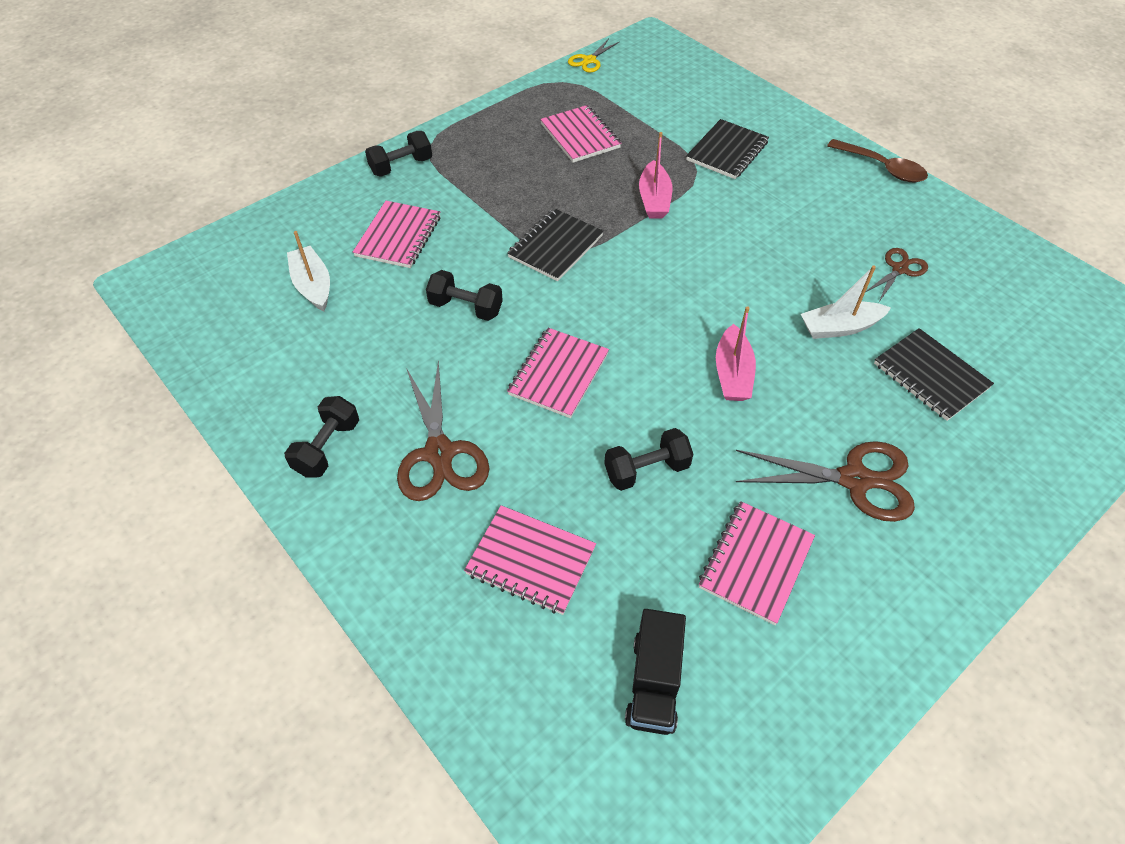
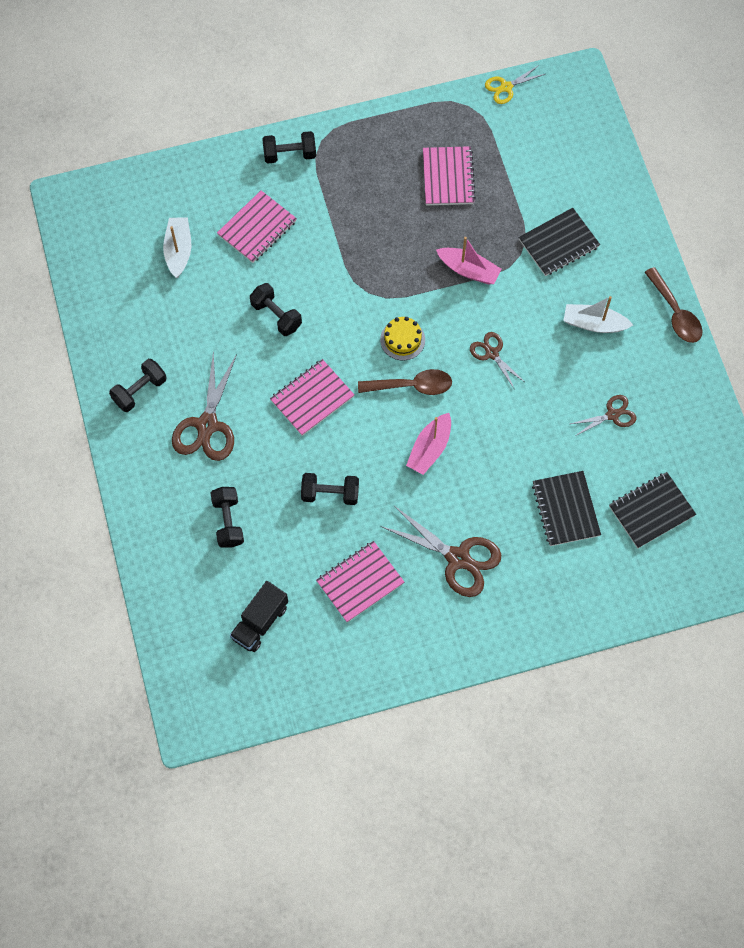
camera: 25 degrees right, 15 degrees up
pink notebook [464,505,596,615] -> black dumbbell [211,487,244,548]
black notebook [507,208,604,281] -> black notebook moved to [609,472,696,548]
pink boat [639,132,672,219] -> pink boat turned 90 degrees counterclockwise [436,237,502,284]
white boat [801,266,891,339] -> white boat moved to [563,296,633,333]
none -> brown spoon [358,369,452,395]
none -> yellow cake [380,317,425,361]
none -> brown scissors [470,332,526,390]

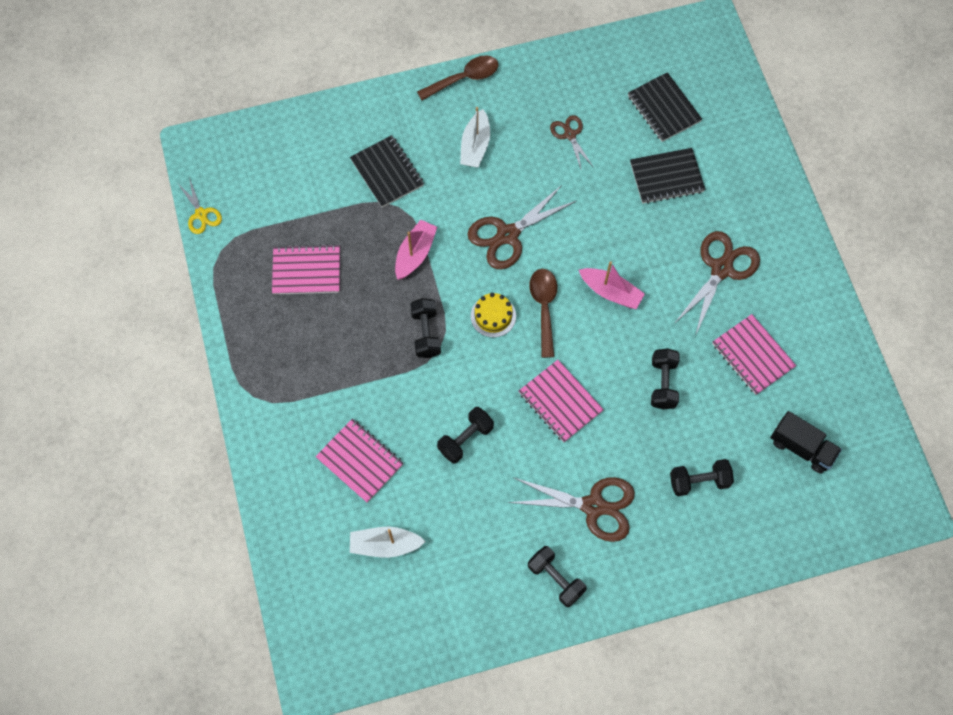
camera: 90 degrees left, 0 degrees up
black dumbbell [262,131,316,163] -> black dumbbell moved to [410,298,441,358]
brown scissors [470,332,526,390] -> brown scissors [468,185,576,269], size x1.76

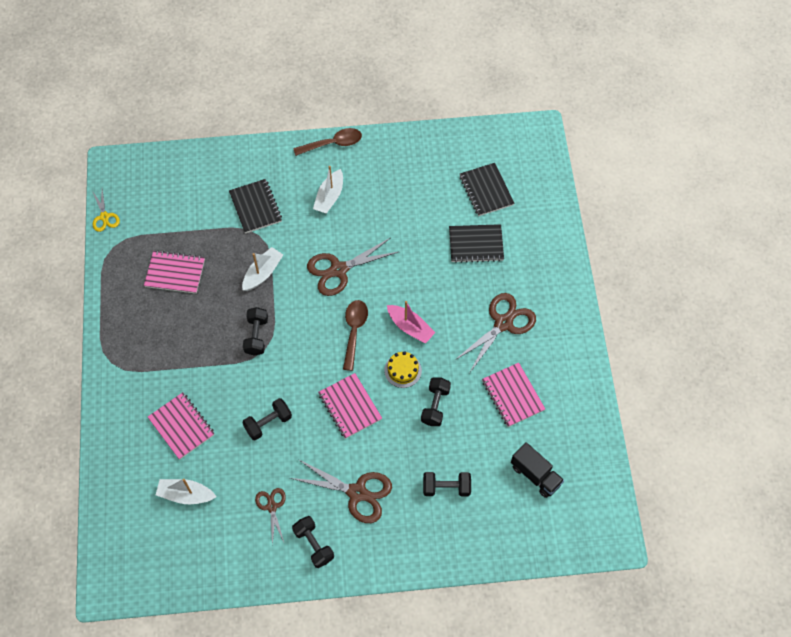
camera: 10 degrees right, 5 degrees down
pink boat [395,220,437,280] -> white boat [242,247,283,291]
yellow cake [471,293,516,337] -> yellow cake moved to [384,351,422,388]
brown scissors [550,115,594,171] -> brown scissors moved to [255,488,286,545]

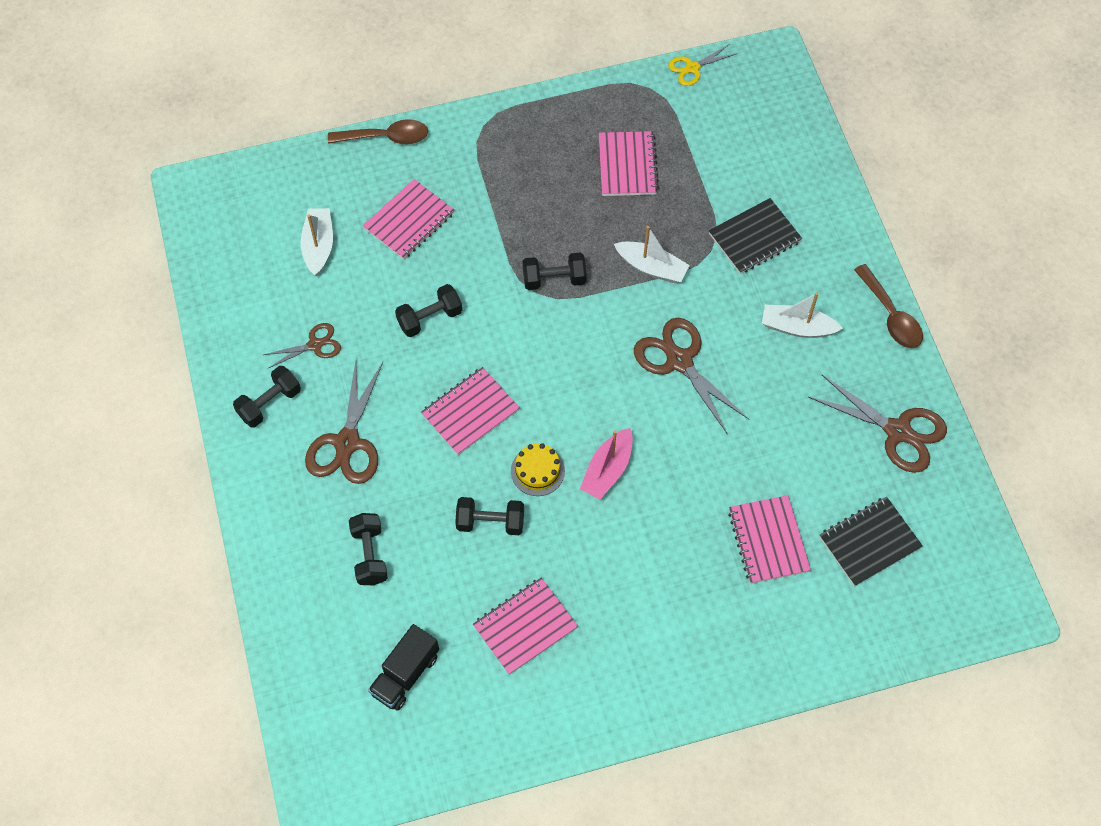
camera: 80 degrees right, 0 degrees up
black dumbbell [242,398,292,441] -> black dumbbell turned 75 degrees counterclockwise [395,284,462,337]
brown spoon [343,300,368,371] -> brown spoon moved to [328,119,428,144]
black notebook [449,224,504,263] -> pink notebook [728,495,811,584]
brown scissors [454,293,536,372] -> brown scissors moved to [808,375,947,473]

